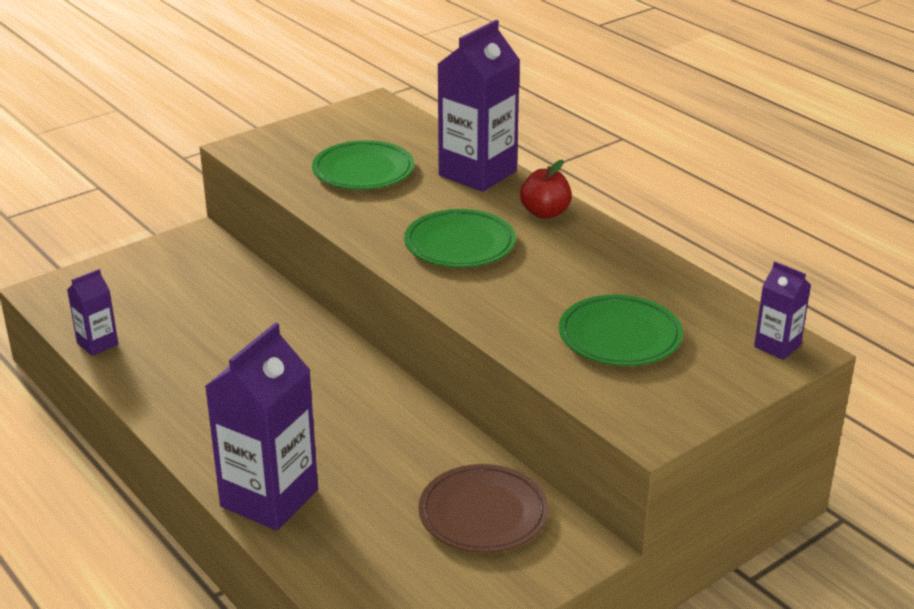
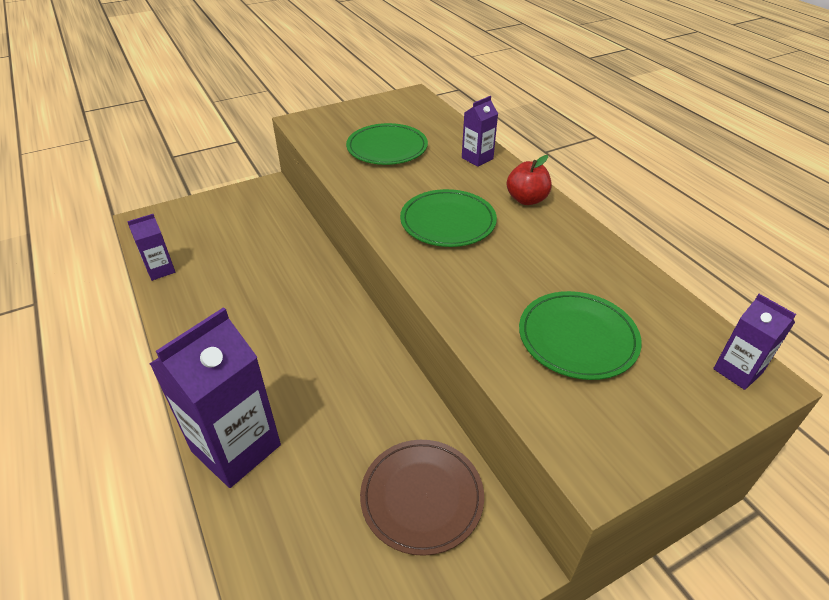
camera: 10 degrees right, 10 degrees up
purple carton [438,20,520,192] -> purple carton [462,96,498,167], size x0.50

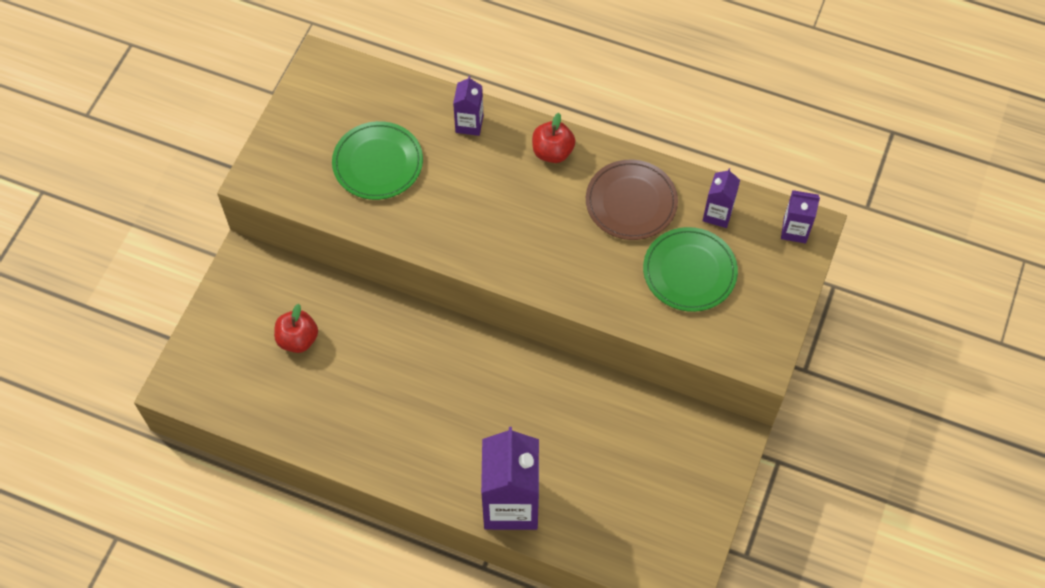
camera: 40 degrees left, 20 degrees up
purple carton [127,214,175,281] -> purple carton moved to [702,168,740,228]
brown plate [360,440,484,556] -> brown plate moved to [586,160,678,240]
green plate [400,189,497,247] -> none
none -> red apple [274,304,318,353]

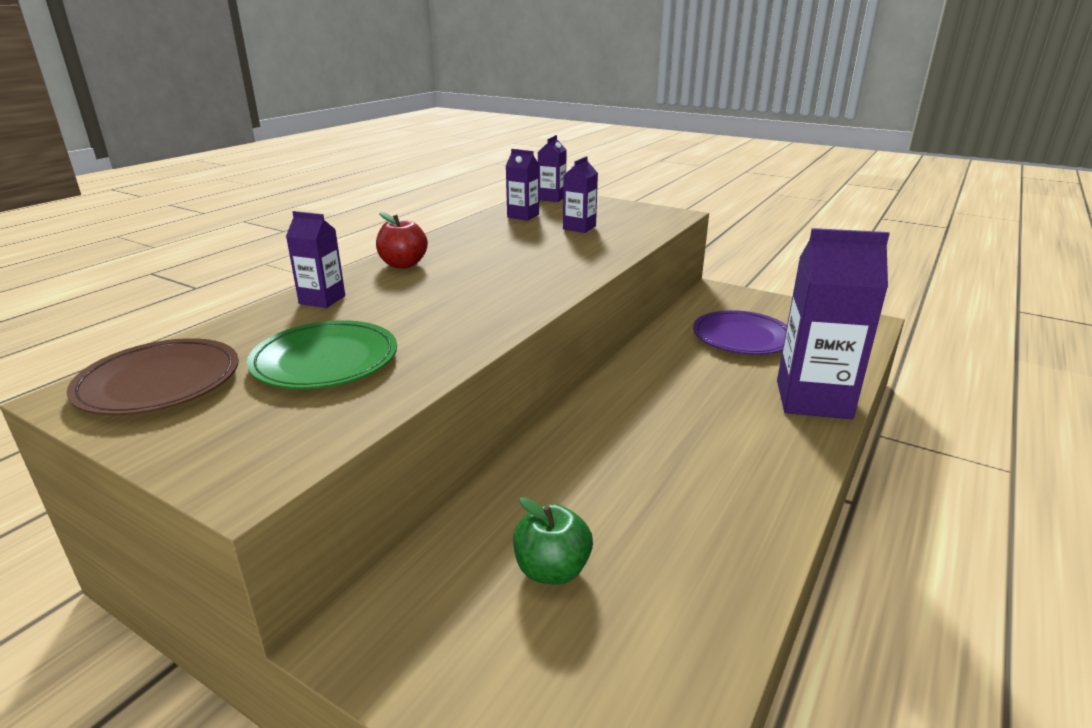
camera: 80 degrees left, 35 degrees down
red apple [274,304,318,353] -> green apple [513,497,593,584]
brown plate [586,160,678,240] -> brown plate moved to [66,338,239,415]
green plate [643,227,738,312] -> purple carton [563,156,598,233]
none -> purple plate [693,310,787,355]

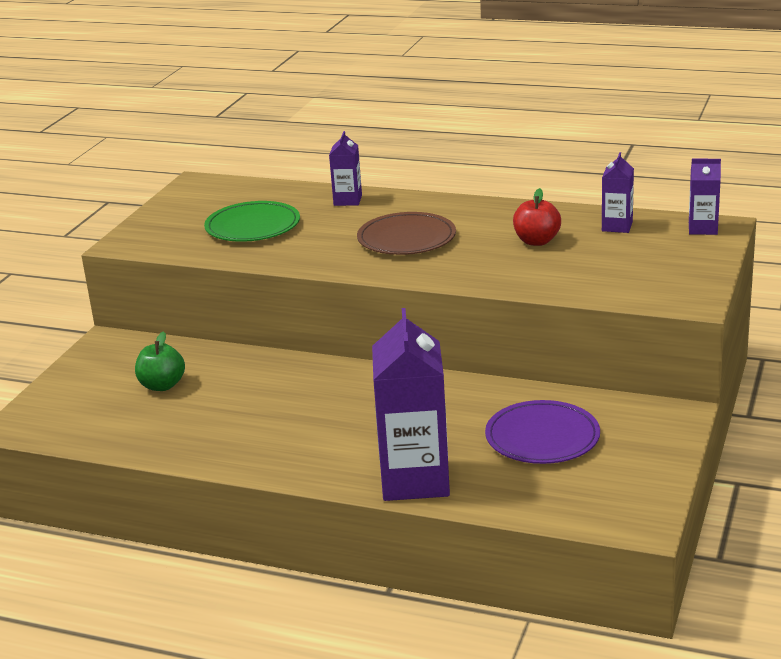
camera: 80 degrees right, 0 degrees up
brown plate [66,338,239,415] -> brown plate moved to [357,212,456,255]
red apple [376,212,428,268] -> red apple moved to [513,188,561,246]
purple carton [563,156,598,233] -> none

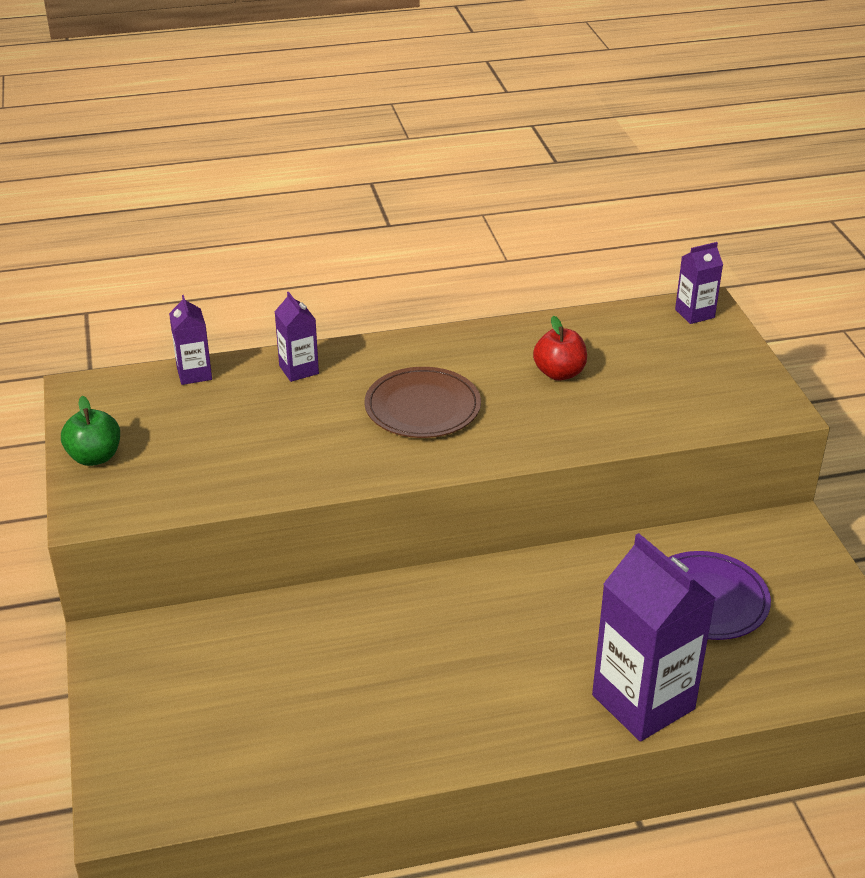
camera: 35 degrees left, 10 degrees up
green apple [135,331,185,391] -> green apple moved to [61,396,120,466]
green plate [204,201,300,242] -> none
purple carton [602,152,634,233] -> purple carton moved to [169,295,212,385]

